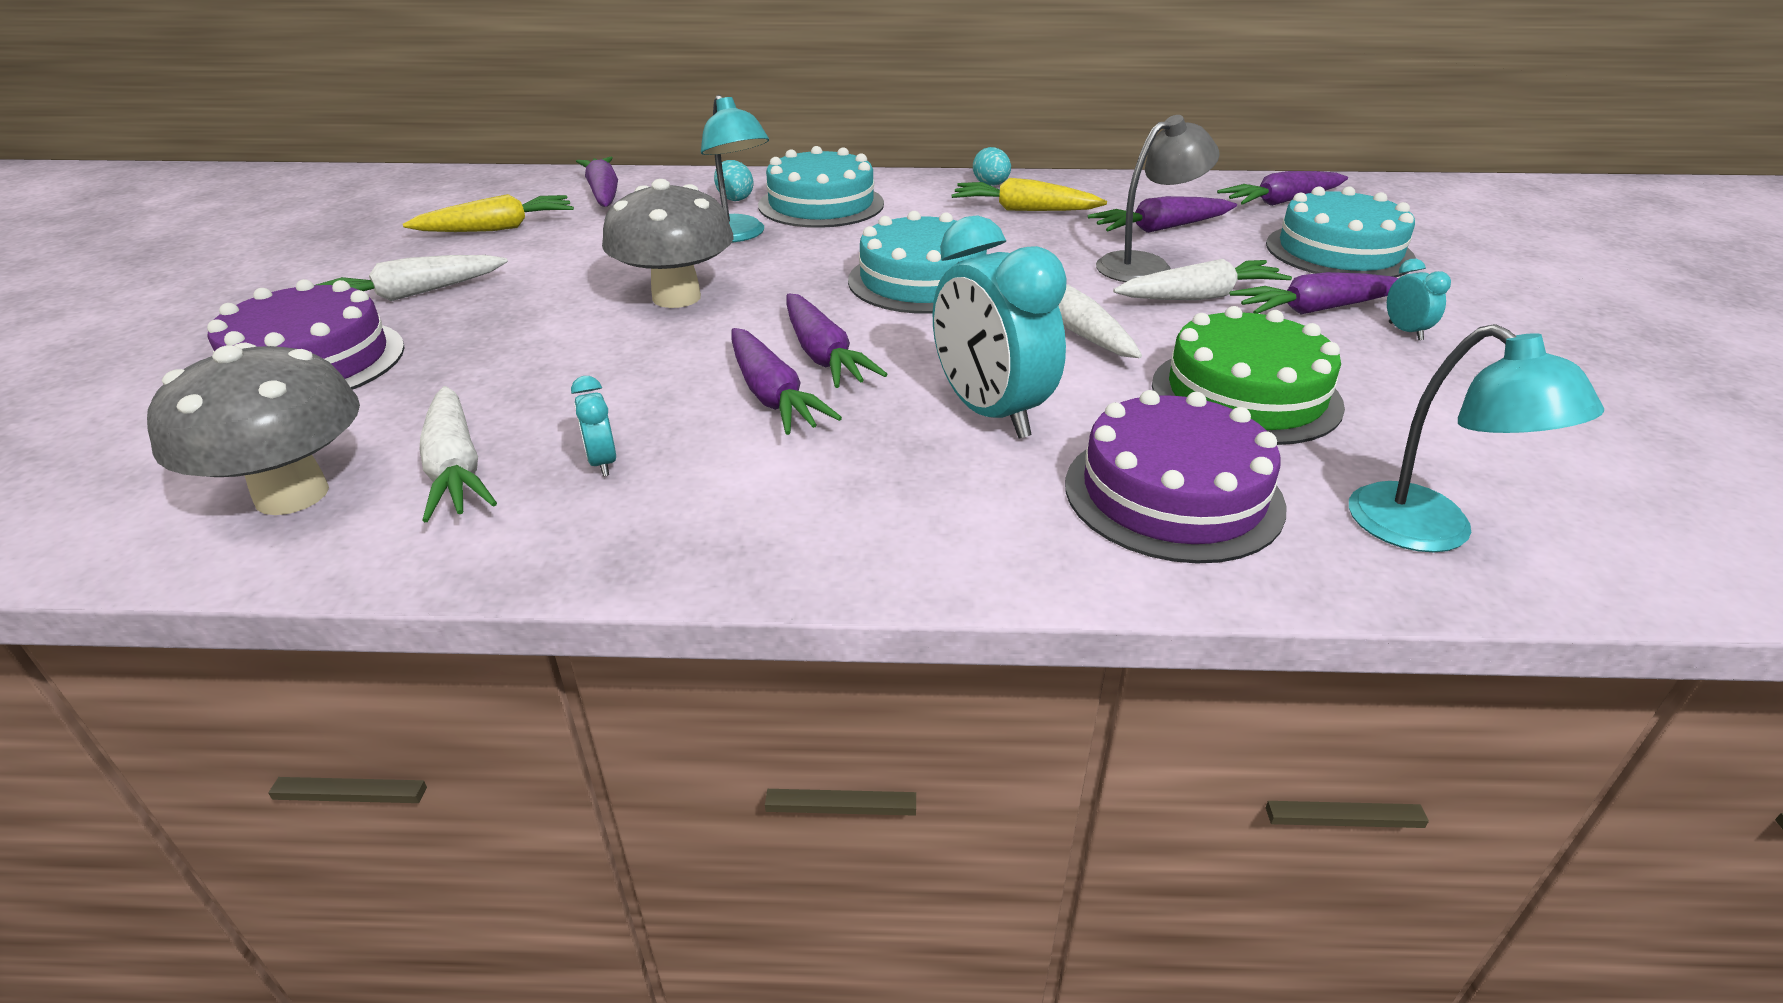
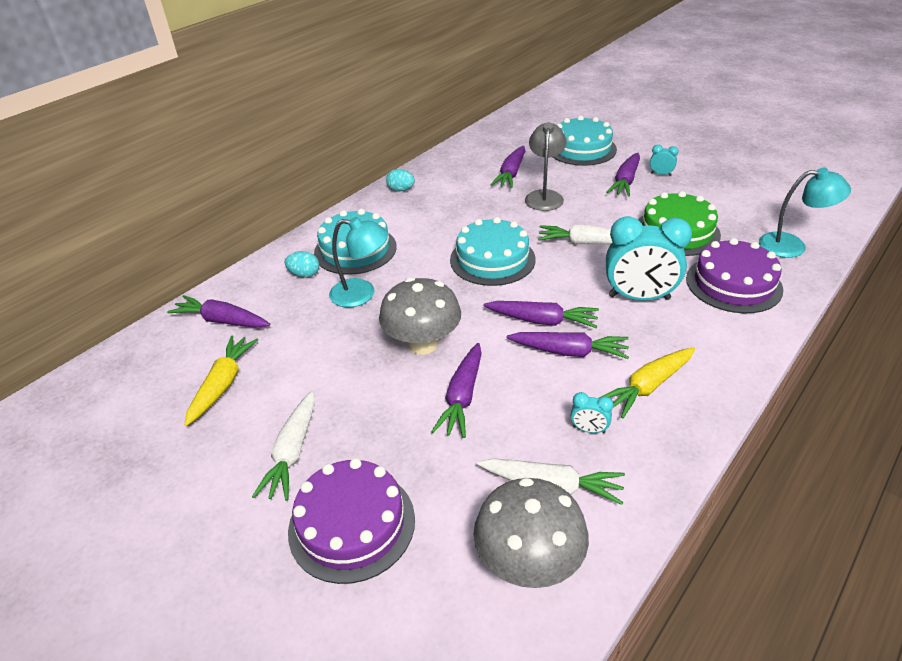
camera: 50 degrees left, 5 degrees up
yellow carrot [951,178,1107,211] -> yellow carrot moved to [598,347,695,418]
white carrot [1113,259,1292,300] -> none
purple carrot [1217,171,1348,206] -> purple carrot moved to [431,343,482,438]

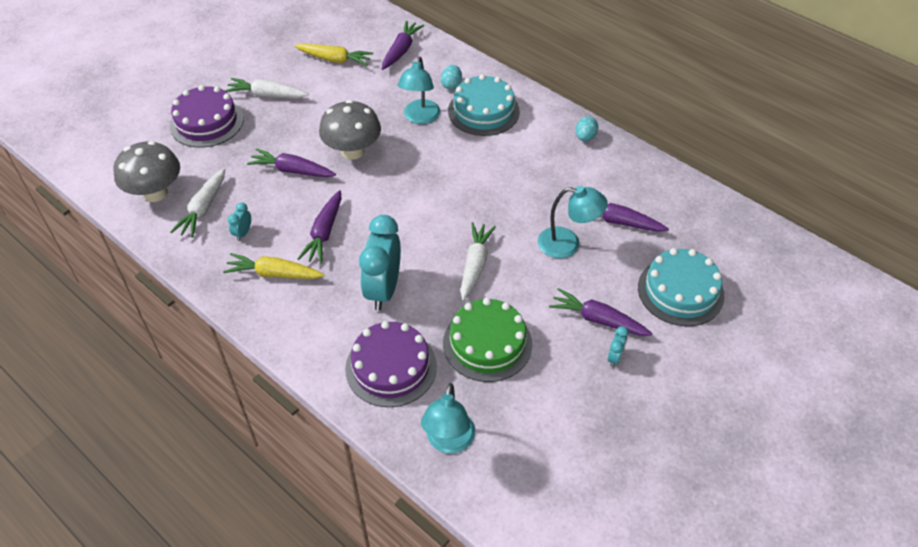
camera: 90 degrees right, 10 degrees up
turquoise cake [450,217,535,286] -> none
purple carrot [484,301,599,328] -> none
grey lamp [525,122,567,211] -> turquoise lamp [538,186,608,258]
yellow carrot [598,347,695,418] -> yellow carrot turned 45 degrees counterclockwise [223,253,325,279]

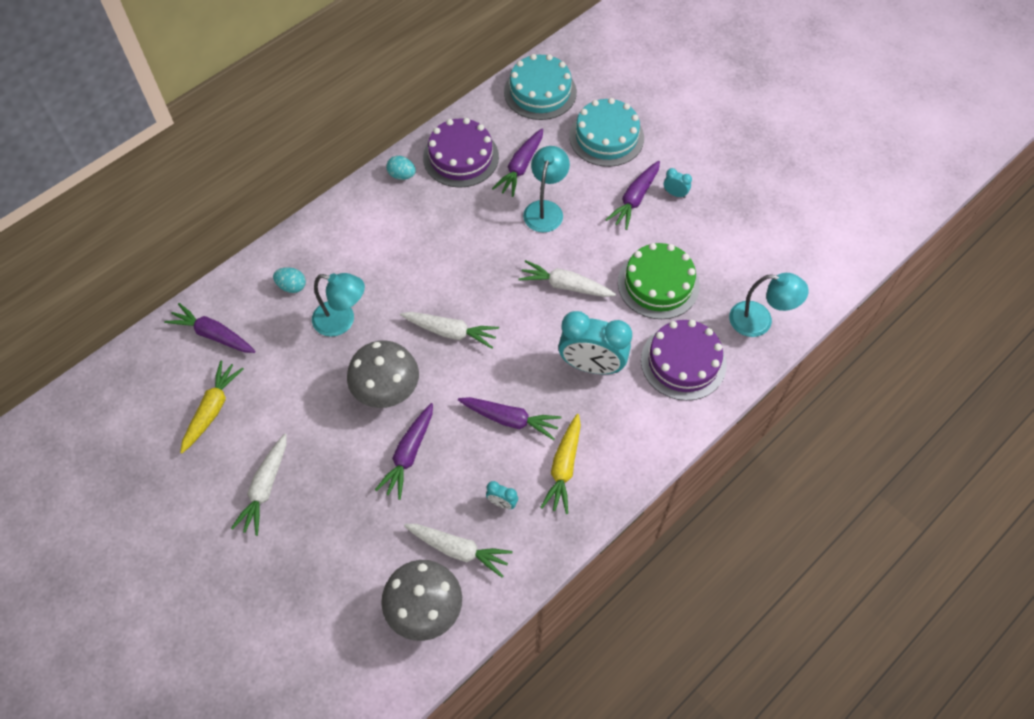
camera: 85 degrees left, 10 degrees up
purple cake [170,85,243,148] -> purple cake moved to [423,118,499,188]
turquoise cake [448,74,520,136] -> turquoise cake moved to [504,54,577,120]
none -> white carrot [400,312,499,349]

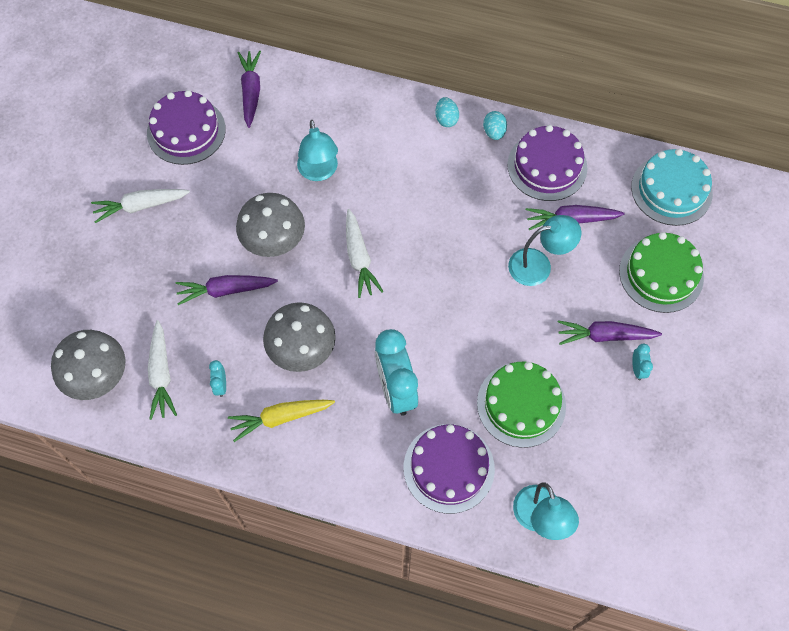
camera: 60 degrees right, 5 degrees up
yellow carrot [180,360,244,453] -> purple cake [147,90,226,165]
turquoise egg [273,267,306,293] -> turquoise egg moved to [435,97,459,127]
purple carrot [458,397,561,440] -> grey mushroom [263,302,336,372]
white carrot [519,260,616,297] -> none
turquoise cake [569,98,644,167] -> green cake [619,232,704,313]

